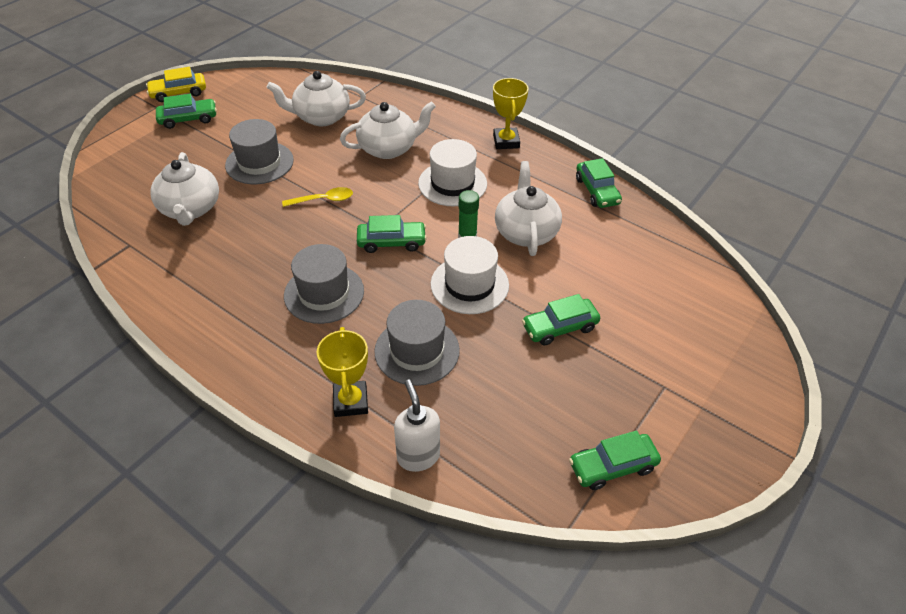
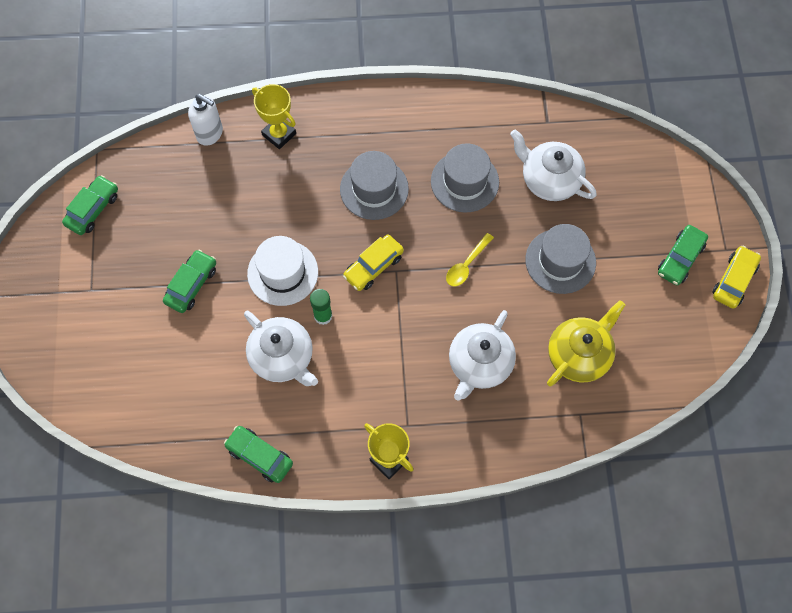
camera: 140 degrees right, 20 degrees up
white teapot [267,71,366,126] -> yellow teapot [547,300,625,387]
green car [357,215,427,253] -> yellow car [343,235,404,291]
grey hat [374,300,460,386] -> grey hat moved to [431,143,499,212]
white hat [418,139,487,206] -> none

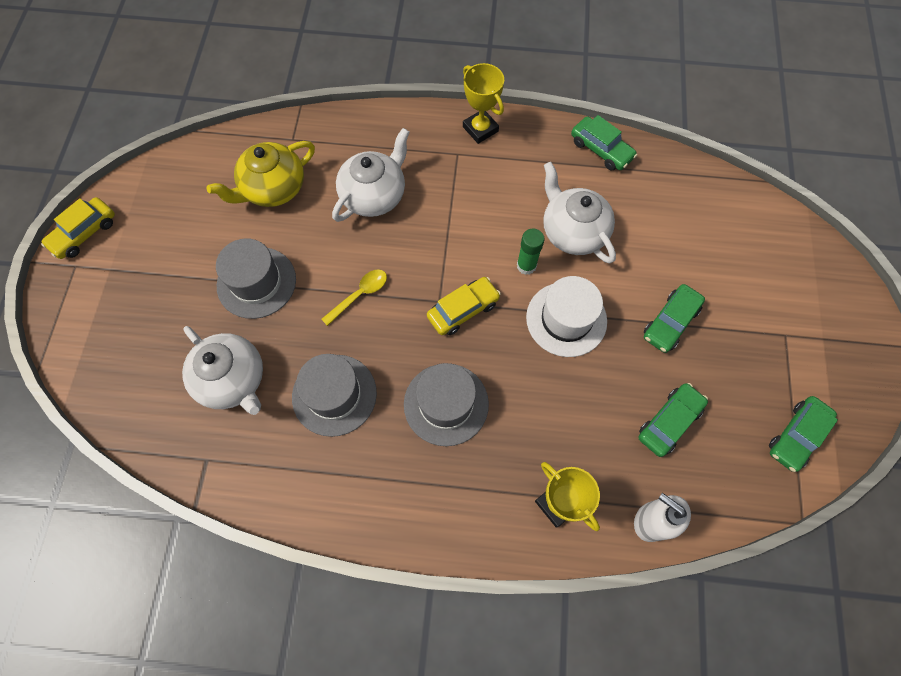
camera: 170 degrees left, 0 degrees up
green car [658,225,708,285] -> green car moved to [638,383,708,457]

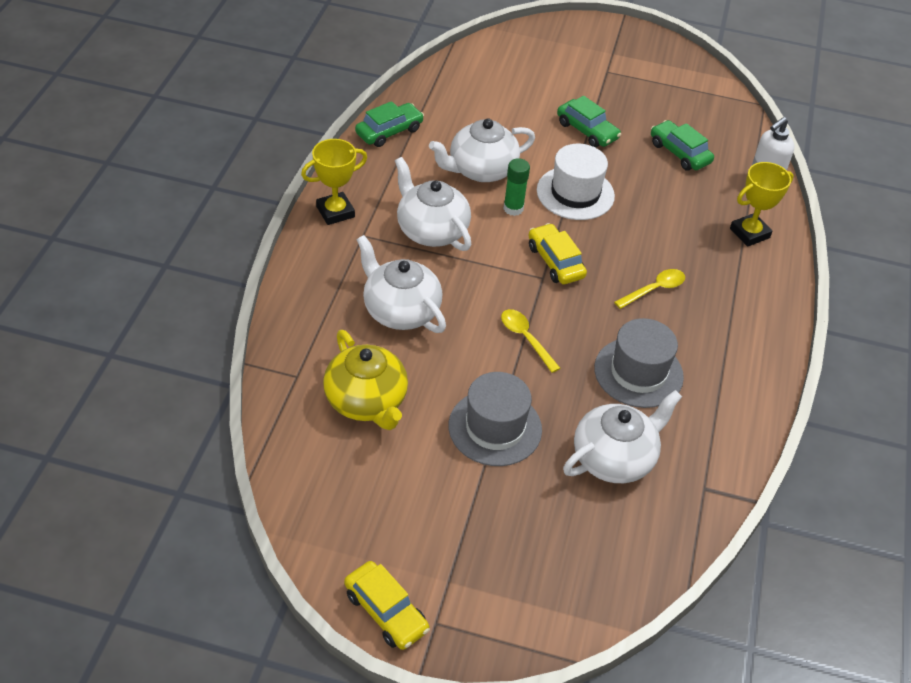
camera: 85 degrees left, 20 degrees down
grey hat [404,363,489,446] -> yellow spoon [614,269,685,309]
green car [769,396,838,472] -> none
none -> white teapot [395,157,471,251]

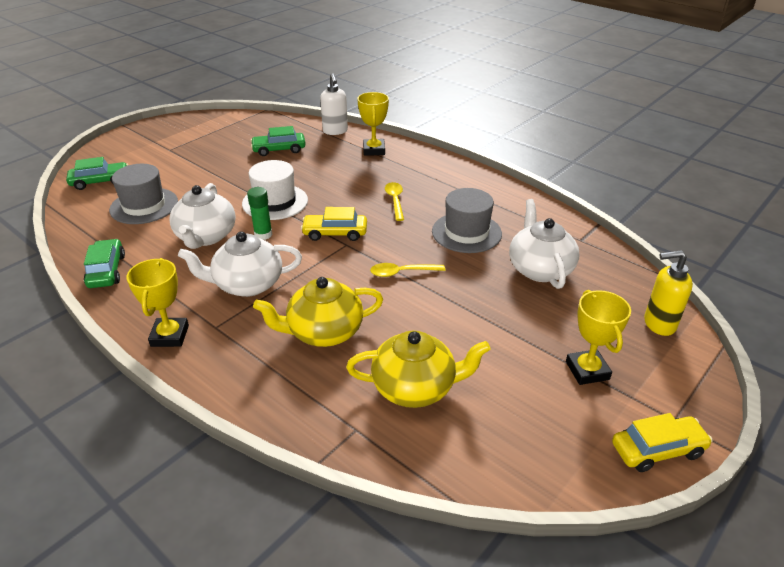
camera: 60 degrees left, 10 degrees down
white teapot [356,235,446,333] -> yellow teapot [253,277,383,347]
grey hat [448,372,542,466] -> grey hat moved to [109,164,178,224]
green car [557,96,621,147] -> green car moved to [66,157,128,190]
none -> yellow trophy [566,290,631,385]
none -> yellow soap dispenser [644,250,693,336]

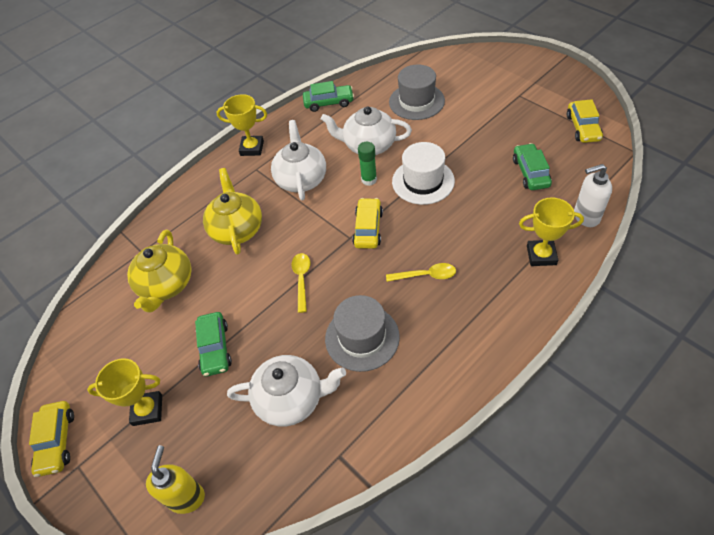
camera: 100 degrees right, 15 degrees up
green car [66,157,128,190] -> green car moved to [195,312,232,376]
none -> yellow car [567,99,603,143]

